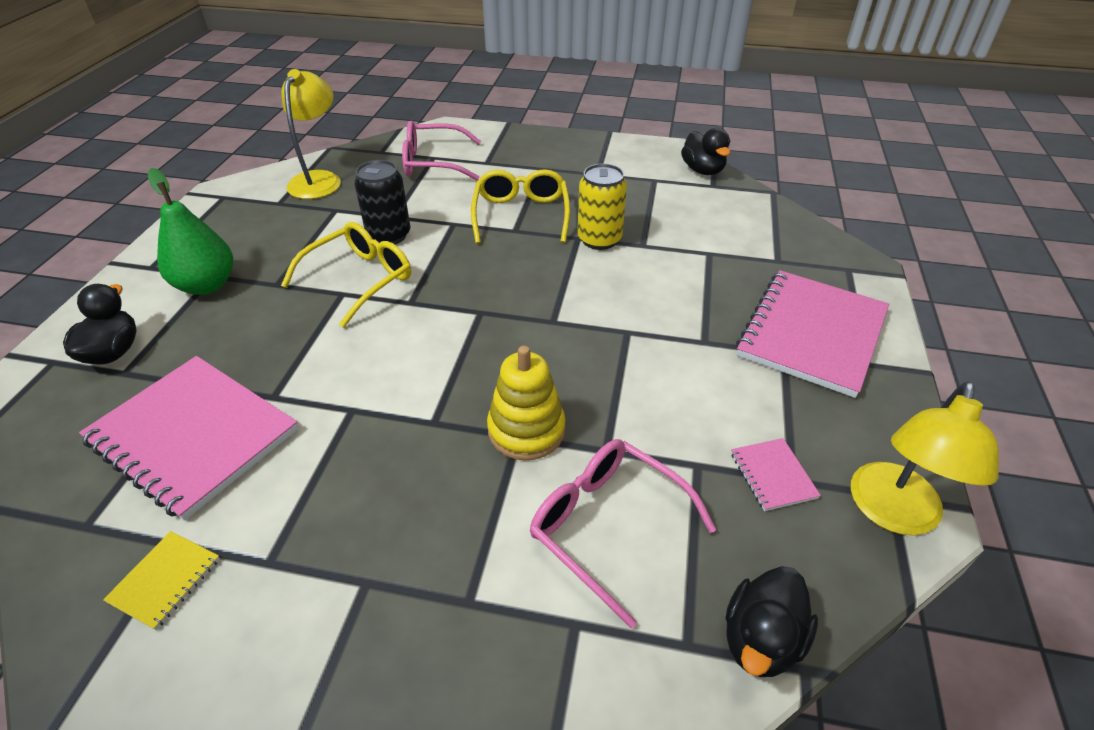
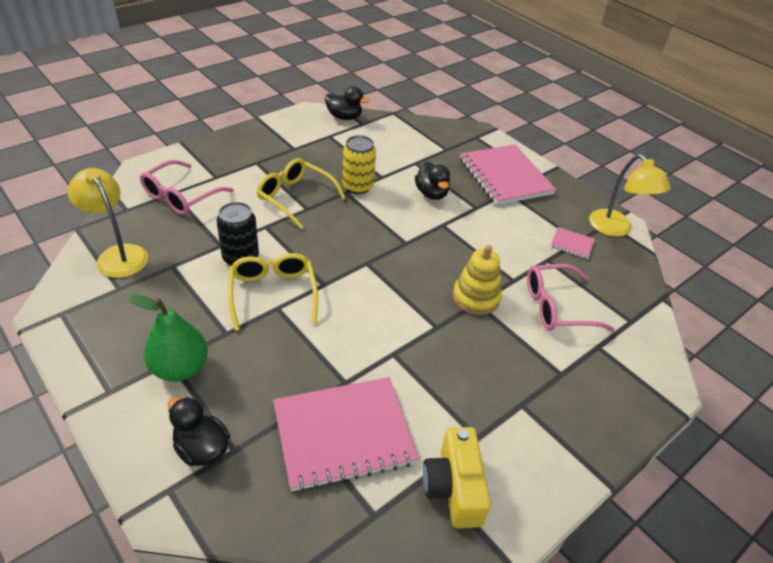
camera: 55 degrees left, 0 degrees up
yellow notebook [103,531,220,630] -> yellow camera [423,427,491,528]
black duck [726,566,818,677] -> black duck moved to [415,162,450,200]

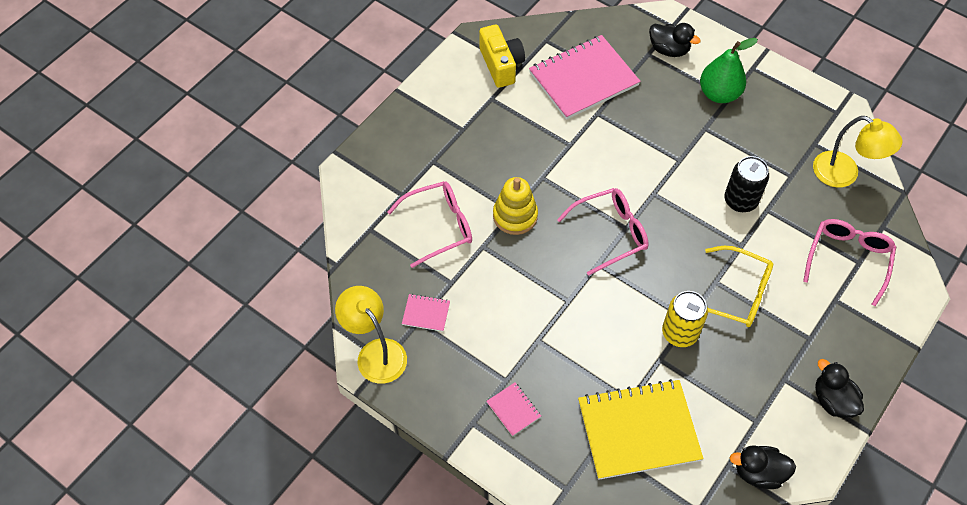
camera: 170 degrees right, 15 degrees up
yellow glasses [228,253,318,331] -> none
black duck [415,162,450,200] -> black duck moved to [815,359,864,418]
pink notebook [460,145,556,205] -> pink notebook [486,383,541,436], size x0.42
none -> pink glasses [557,188,649,276]
none -> yellow notebook [578,379,704,480]

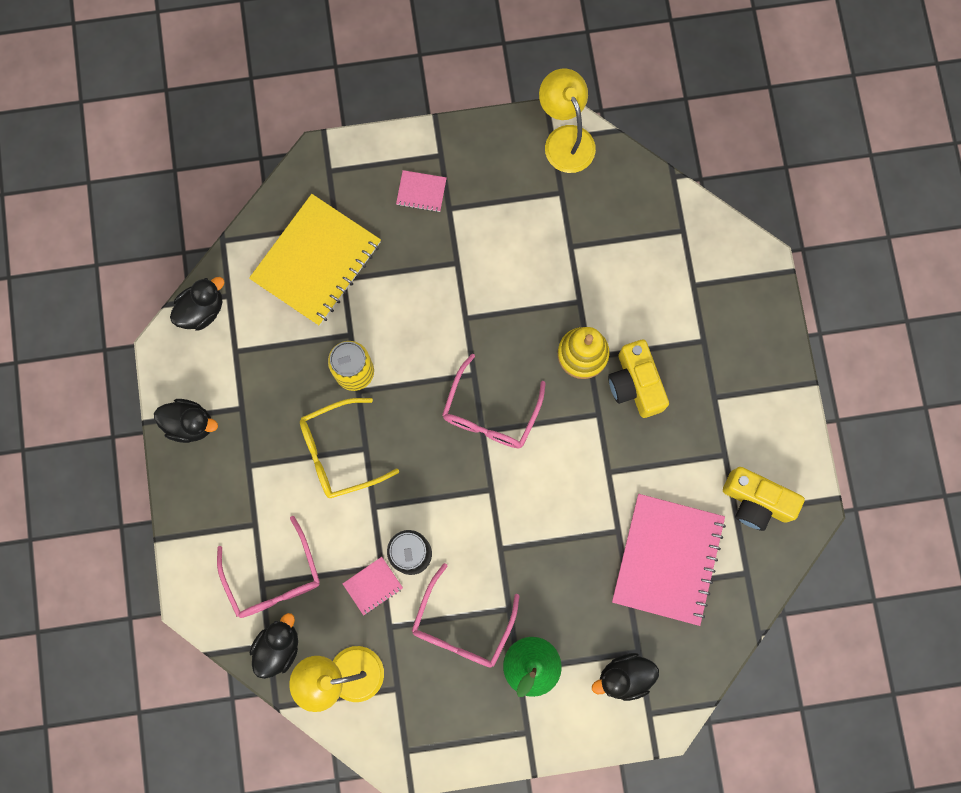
camera: 135 degrees right, 20 degrees up
yellow lamp [335,286,407,384] -> yellow lamp turned 120 degrees counterclockwise [539,69,596,173]
pink glasses [387,181,472,268] -> pink glasses moved to [412,563,520,668]
pink notebook [402,294,450,332] -> pink notebook moved to [343,557,403,616]
none -> black duck [250,613,298,679]
none -> yellow camera [608,340,669,418]

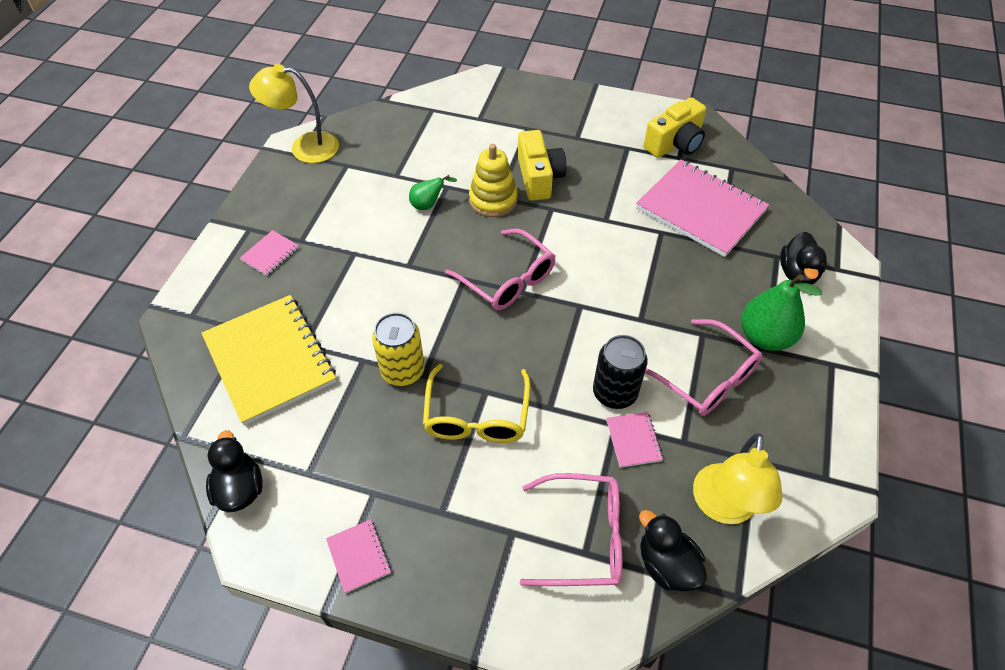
camera: 65 degrees left, 25 degrees down
black duck [154,399,218,443] -> pink notebook [326,519,391,594]
yellow camera [608,340,669,418] -> yellow camera turned 105 degrees counterclockwise [518,130,566,201]
none -> green pear [409,175,457,210]

